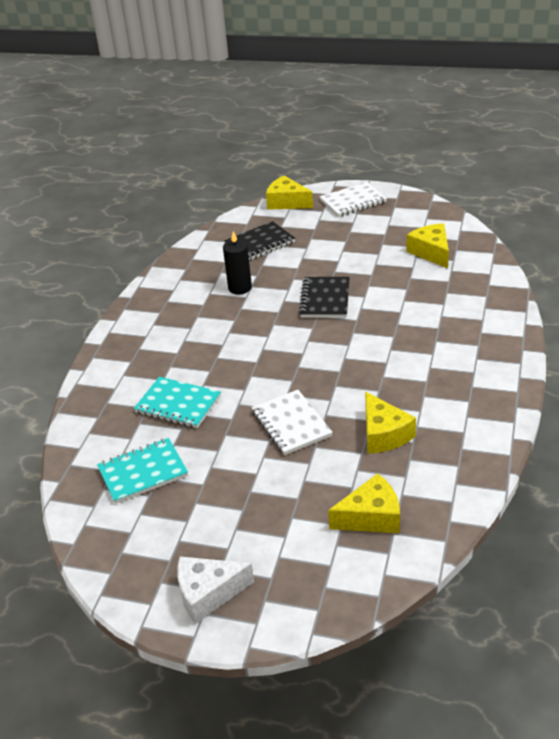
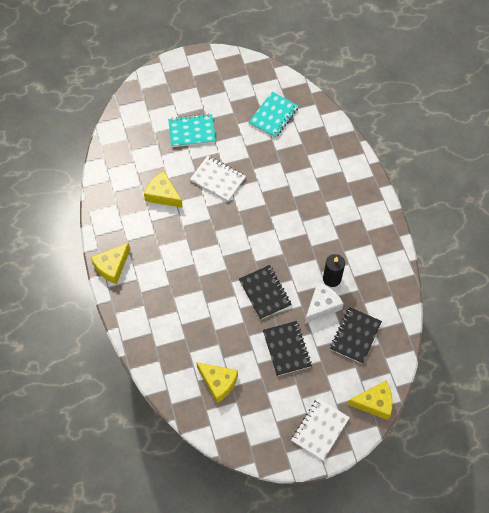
camera: 145 degrees right, 25 degrees up
turquoise notebook [134,377,221,428] -> turquoise notebook moved to [168,114,216,147]
white cheese [177,557,254,624] -> white cheese moved to [305,282,344,324]
yellow cheese [328,473,400,533] -> yellow cheese moved to [91,243,130,284]
none -> black notebook [263,321,312,376]

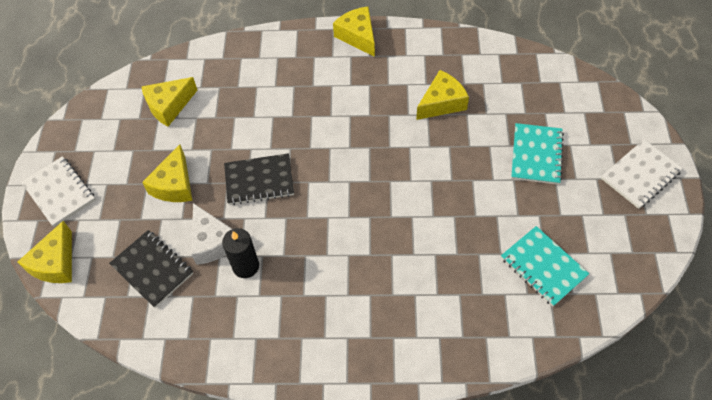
camera: 110 degrees right, 5 degrees down
white notebook [190,156,246,201] -> white notebook moved to [601,139,683,209]
black notebook [263,321,312,376] -> yellow cheese [142,144,193,202]

